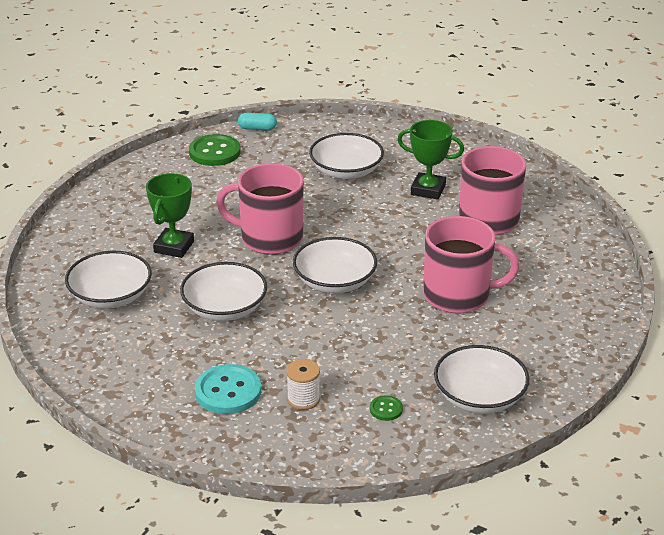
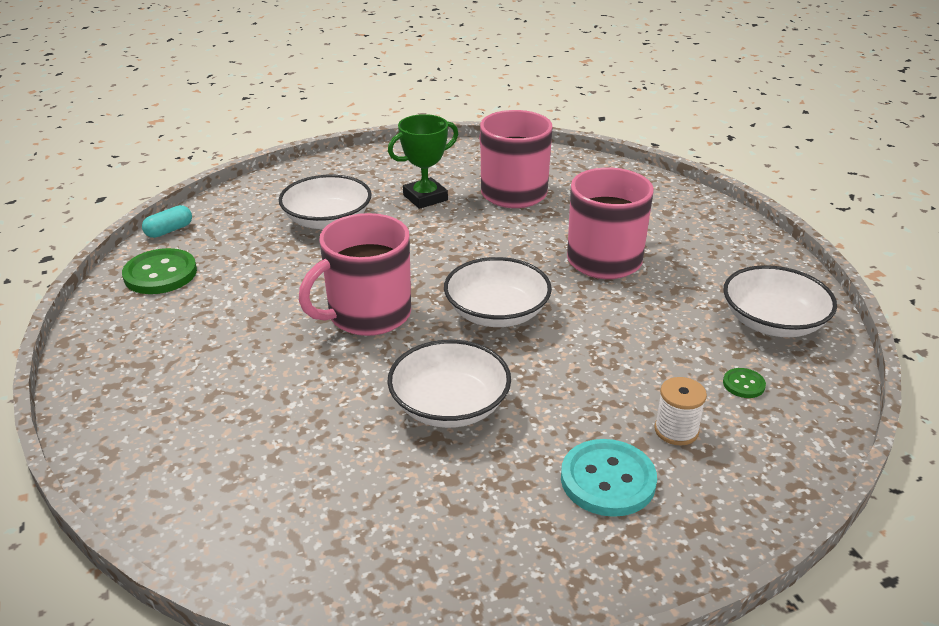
camera: 50 degrees left, 0 degrees up
white bowl [65,251,152,309] -> none
green trophy [146,173,194,258] -> none

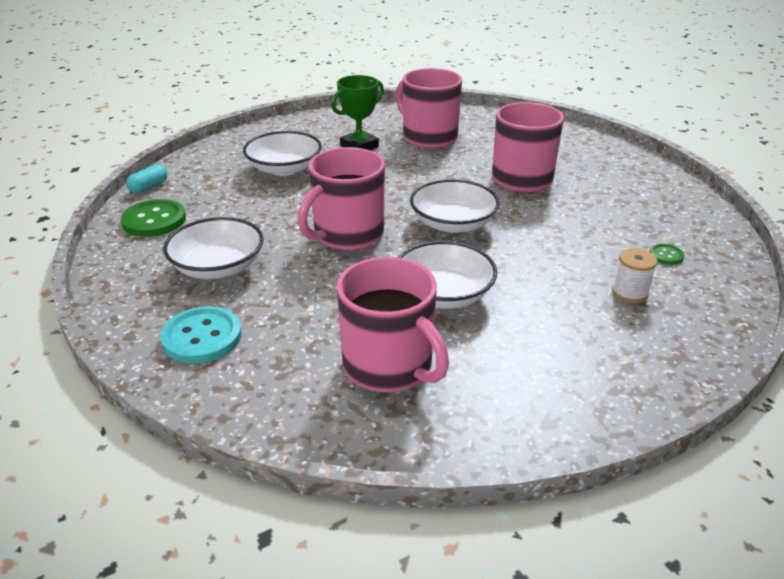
camera: 10 degrees left, 0 degrees up
turquoise button [561,439,657,517] -> turquoise button moved to [160,306,242,364]
white bowl [723,265,837,337] -> white bowl moved to [163,217,264,279]
none -> pink mug [337,257,449,392]

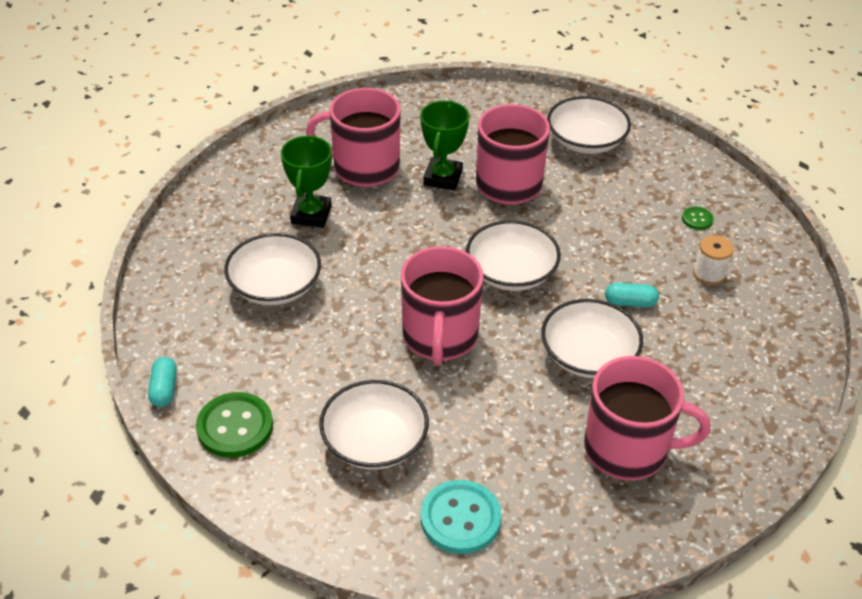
camera: 40 degrees left, 10 degrees up
none -> green trophy [420,101,469,191]
none -> white bowl [547,96,631,154]
none -> turquoise capsule [605,283,659,307]

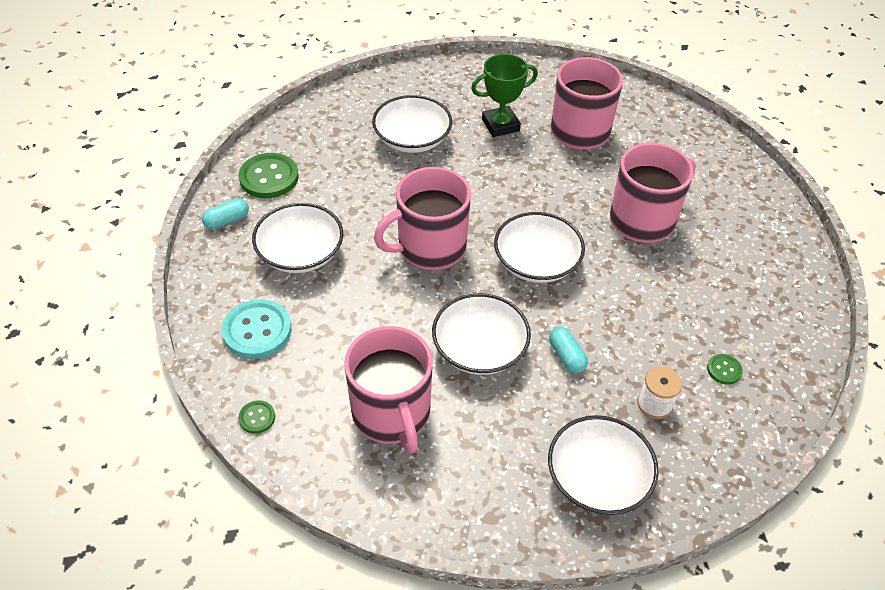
camera: 60 degrees right, 5 degrees up
turquoise capsule [148,357,177,407] -> turquoise capsule moved to [202,198,249,229]
green trophy [420,101,469,191] -> none
white bowl [547,96,631,154] -> white bowl moved to [548,415,659,515]
none -> green button [238,400,275,434]

